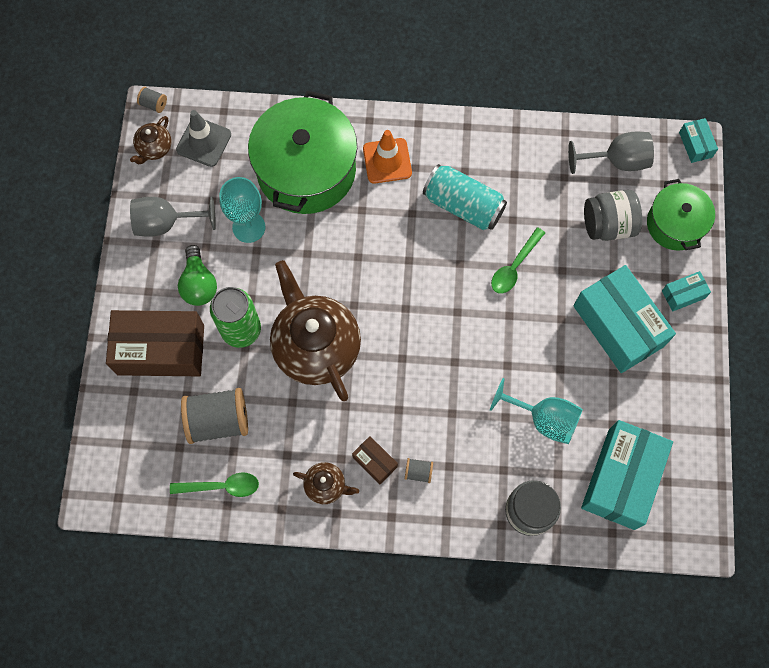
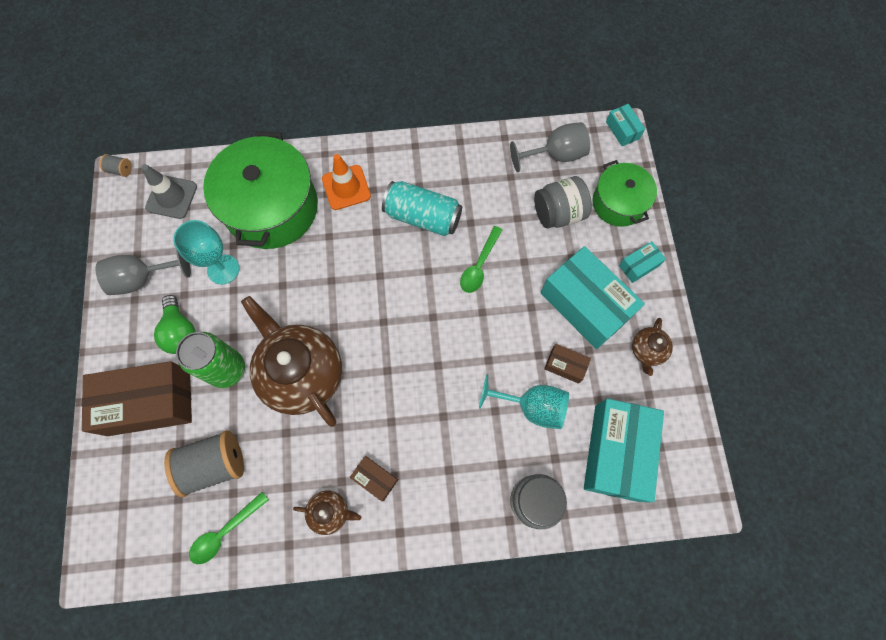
camera: 10 degrees left, 0 degrees up
brown teapot [130,116,172,164] -> brown teapot moved to [632,318,673,376]
green spoon [170,472,259,497] -> green spoon turned 150 degrees clockwise [189,492,269,564]
grey spool [405,458,433,483] -> none
none -> brown box [544,344,591,384]

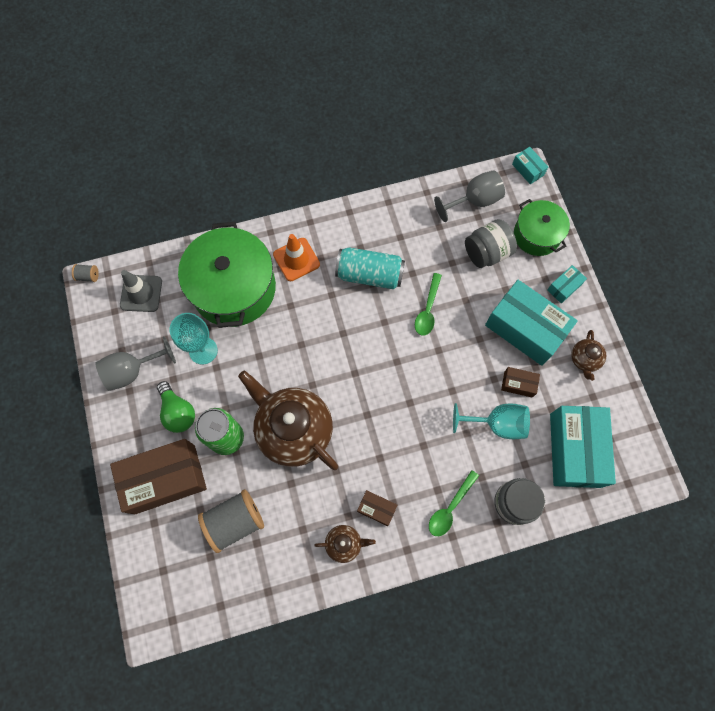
camera: 10 degrees left, 0 degrees up
green spoon [189,492,269,564] -> green spoon moved to [429,470,479,536]

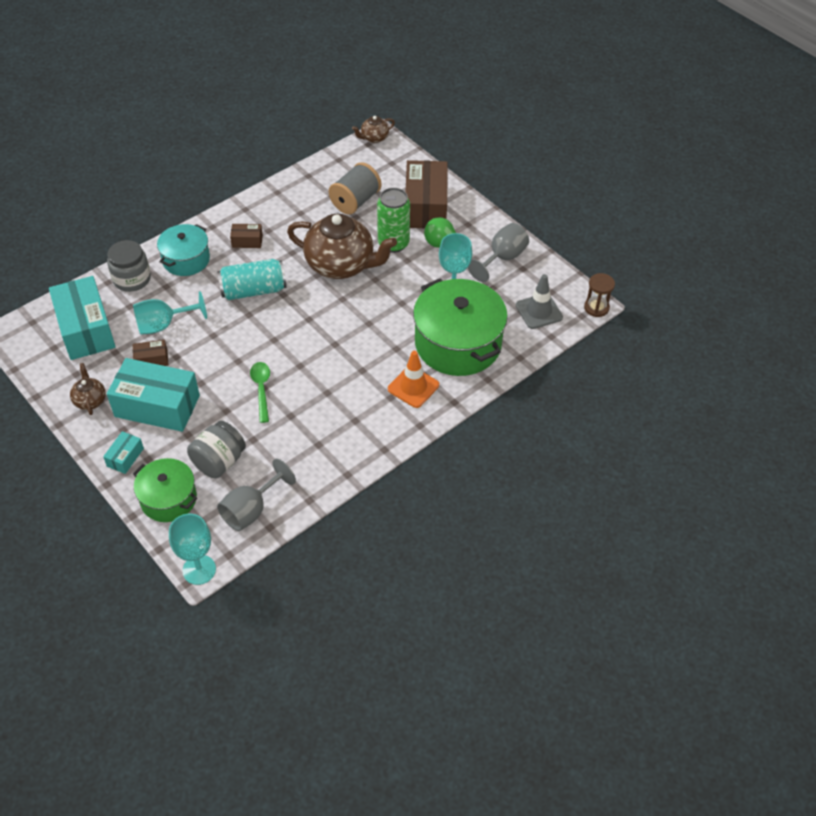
camera: 155 degrees right, 20 degrees down
grey spool [72,264,99,282] -> brown hourglass [584,273,615,317]
brown box [110,439,207,514] -> brown box turned 45 degrees counterclockwise [405,160,448,229]
brown teapot [314,525,376,563] -> brown teapot moved to [352,116,395,143]
turquoise can [335,247,405,289] -> turquoise can moved to [217,259,287,300]
green spoon [429,470,479,536] -> turquoise pot [157,224,210,276]
turquoise box [512,147,548,184] -> turquoise goblet [169,514,216,585]

